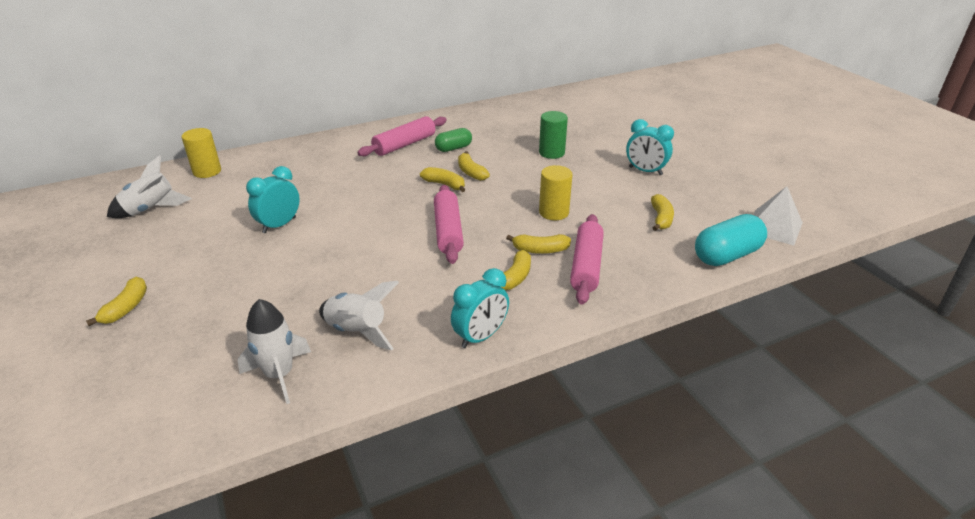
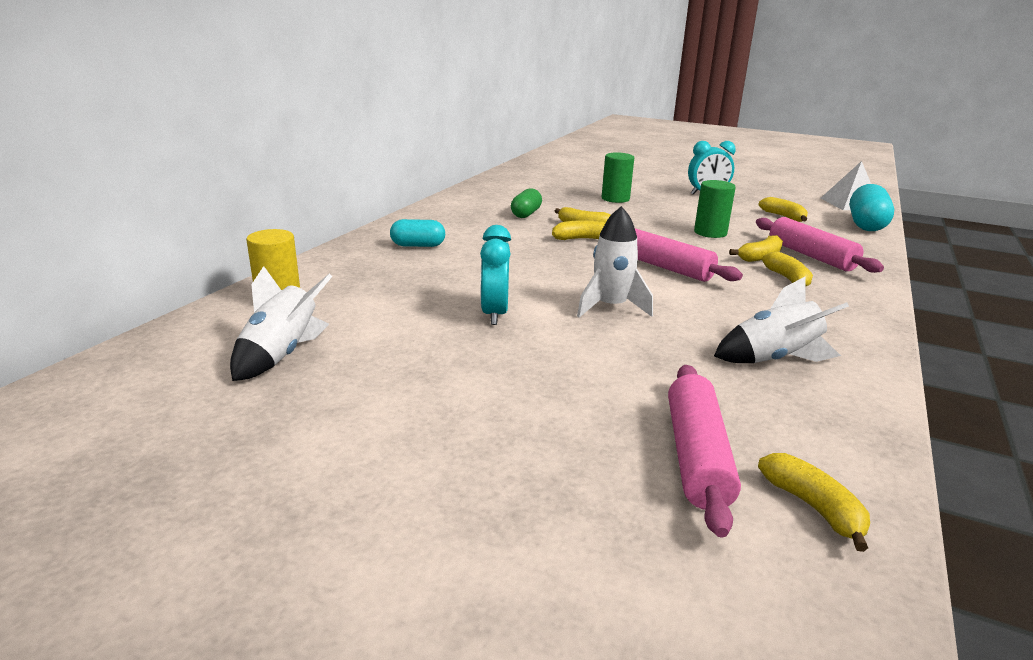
camera: 40 degrees left, 10 degrees down
yellow banana [86,277,147,326] -> yellow banana moved to [758,453,870,552]
white rocket [237,299,311,404] -> white rocket moved to [577,206,653,318]
pink rolling pin [357,116,447,156] -> pink rolling pin moved to [668,365,741,537]
turquoise clock [451,268,509,348] -> none
yellow cylinder [539,165,573,220] -> green cylinder [694,180,736,238]
none -> turquoise capsule [390,219,445,247]

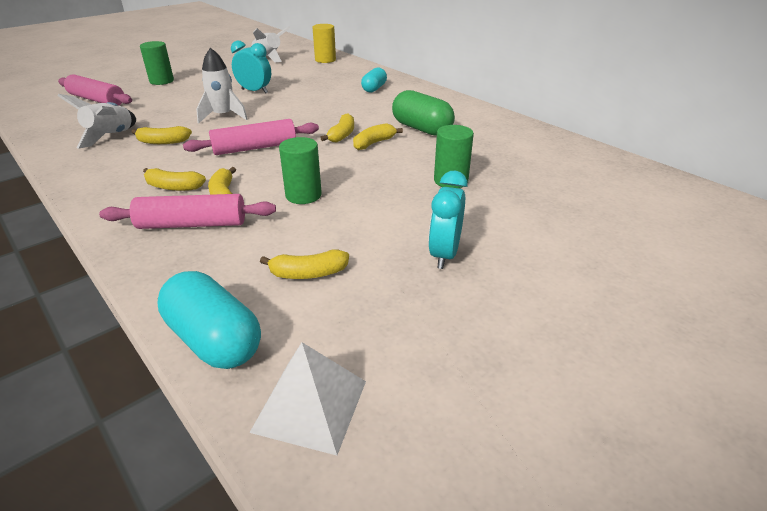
camera: 115 degrees right, 10 degrees up
green capsule [511,189,542,218] -> green capsule [392,90,455,136], size x1.59
yellow banana [758,453,870,552] -> yellow banana moved to [132,126,192,144]
none -> green cylinder [140,41,174,85]

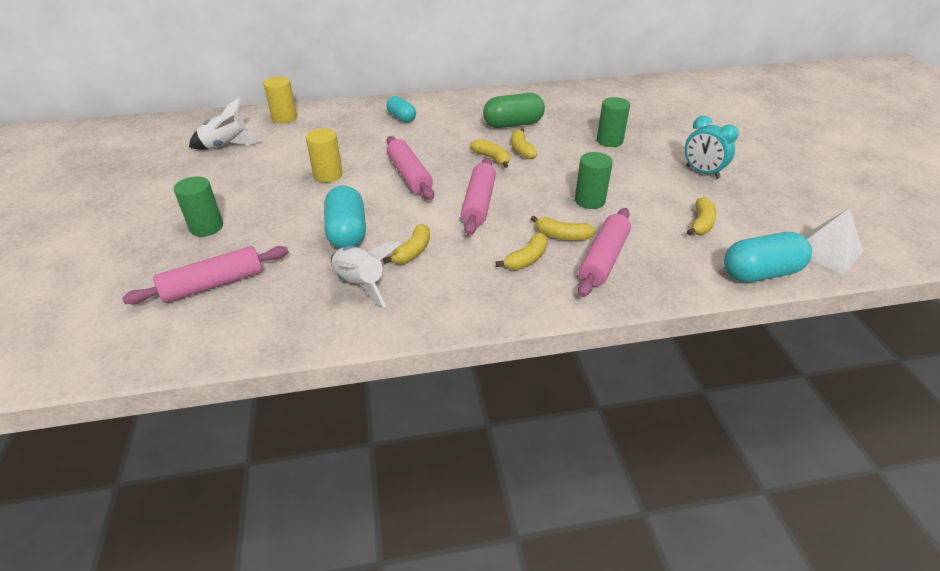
camera: 60 degrees left, 5 degrees up
white rocket [196,48,248,124] -> none
turquoise clock [231,40,271,93] -> yellow cylinder [306,129,343,183]
none -> turquoise capsule [324,185,366,249]
none -> pink rolling pin [387,136,434,200]

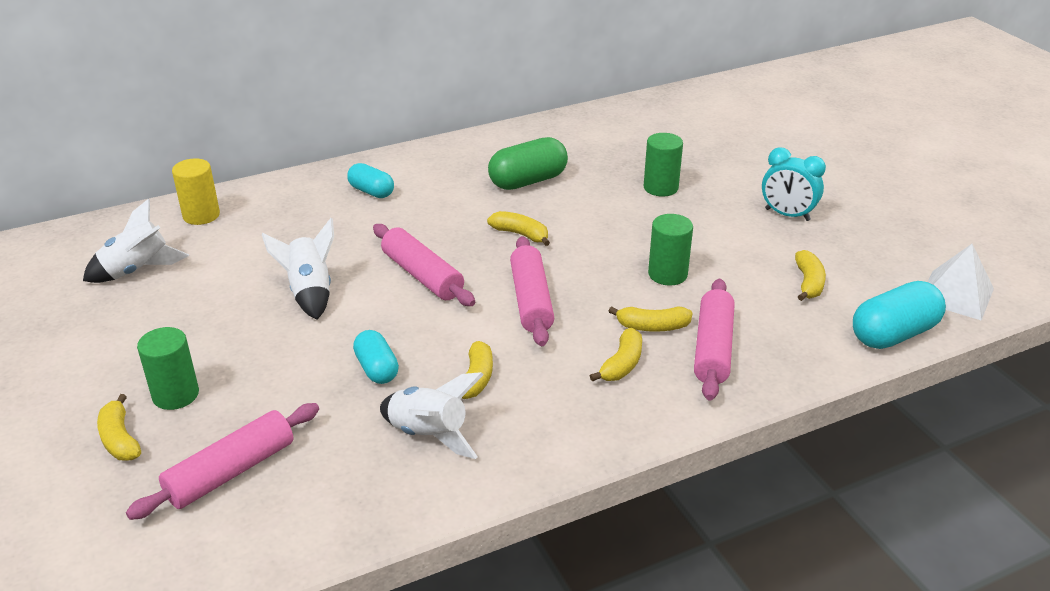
camera: 15 degrees left, 5 degrees down
yellow cylinder [306,129,343,183] -> white rocket [262,218,334,319]
turquoise capsule [324,185,366,249] -> turquoise capsule [353,330,399,384], size x0.63
yellow banana [511,128,537,159] -> yellow banana moved to [97,394,141,461]

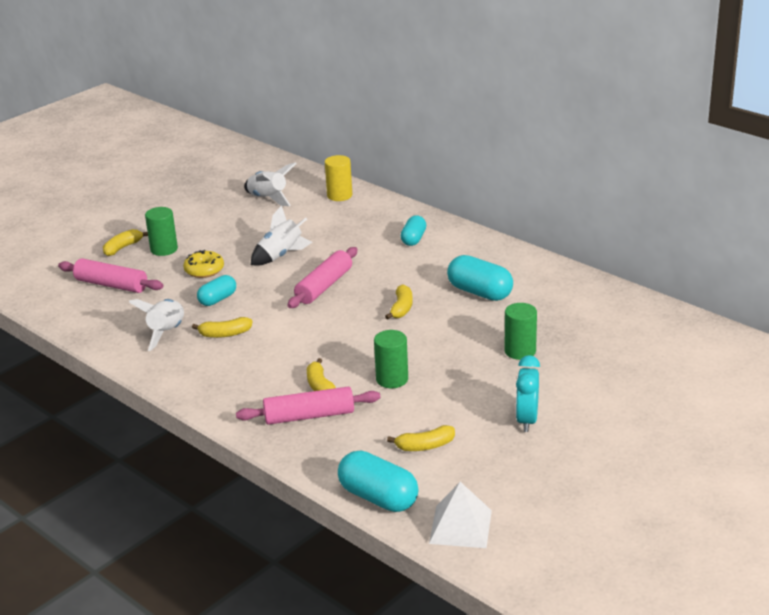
camera: 70 degrees right, 5 degrees down
green capsule [488,137,568,190] -> turquoise capsule [447,255,513,301]
pink rolling pin [510,236,554,346] -> none
yellow banana [590,328,642,382] -> none
none -> yellow donut [183,250,224,278]

